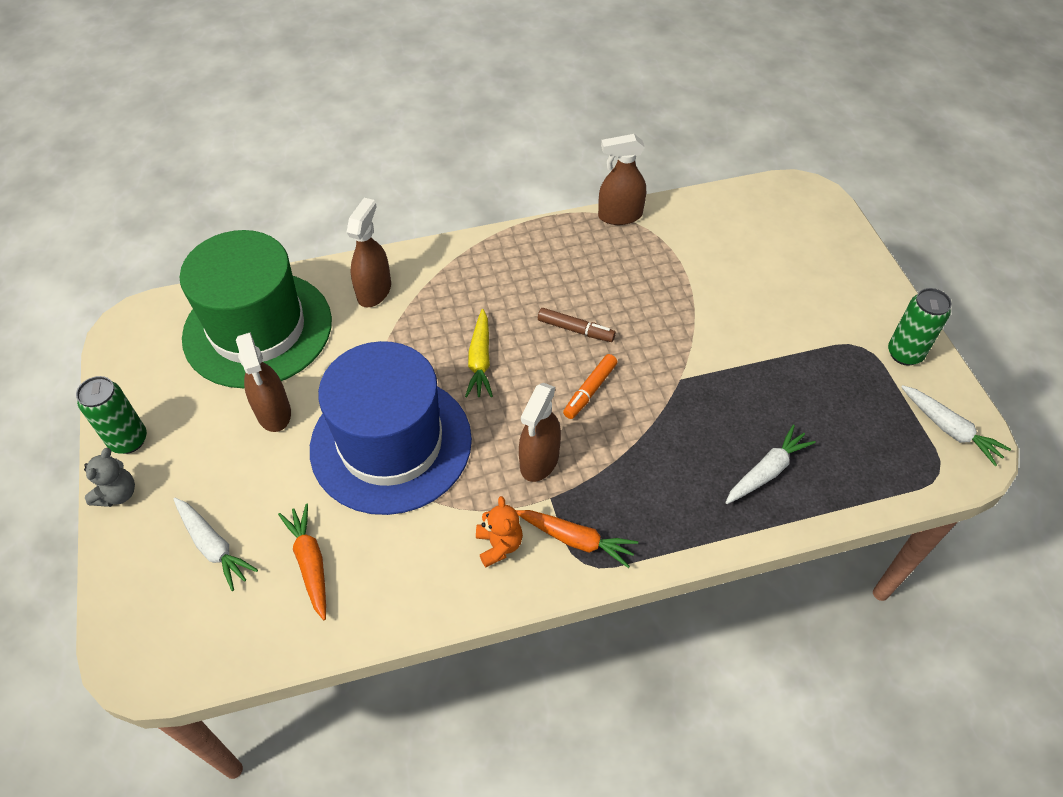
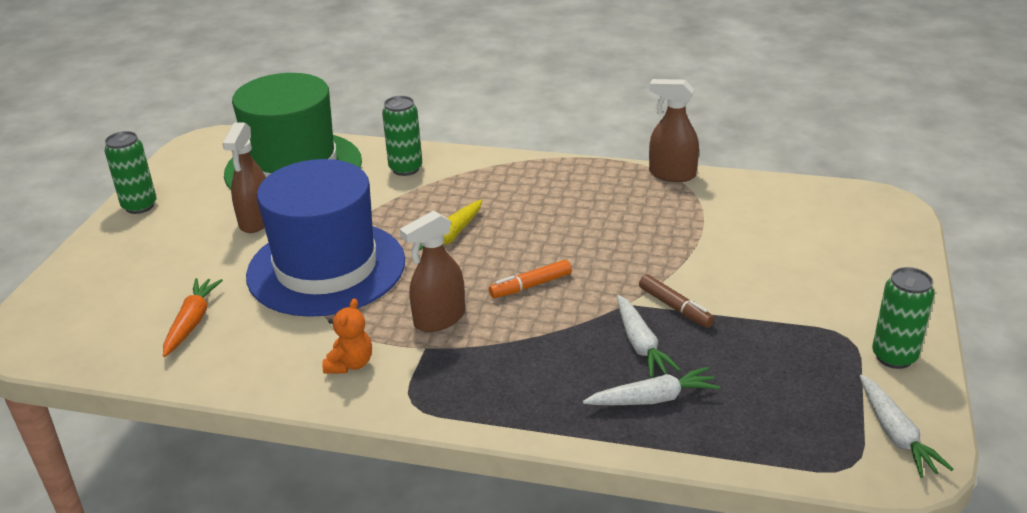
camera: 30 degrees right, 20 degrees down
grey teddy bear [84,448,135,507] -> none
white carrot [173,498,258,591] -> white carrot moved to [617,295,681,378]
brown spray bottle [347,198,391,307] -> green can [382,96,422,176]
orange carrot [516,510,638,568] -> none
brown marker [538,308,616,342] -> brown marker moved to [639,274,715,328]

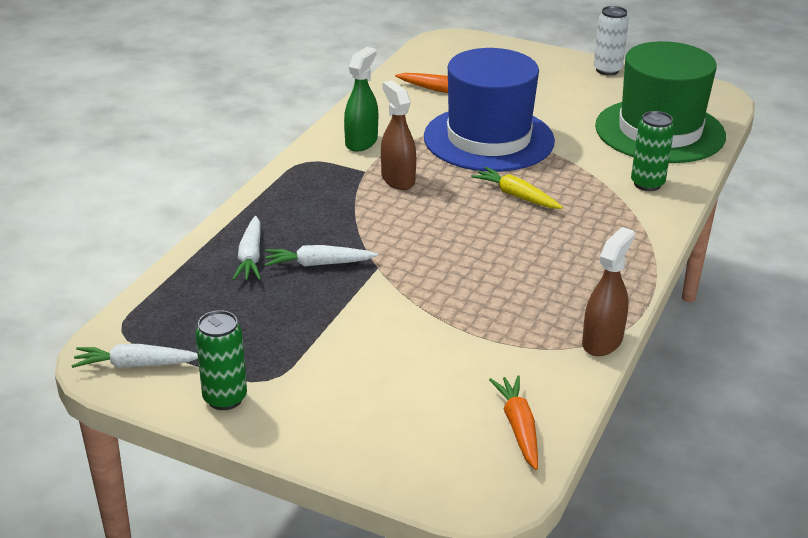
camera: 100 degrees right, 0 degrees up
green can [104,131,157,214] -> white can [593,6,629,75]
brown spray bottle [222,122,266,233] -> none
orange teddy bear [322,298,372,373] -> green spray bottle [344,47,378,152]
orange marker [489,260,572,298] -> none
brown marker [639,274,715,328] -> none
none -> orange carrot [489,376,538,470]

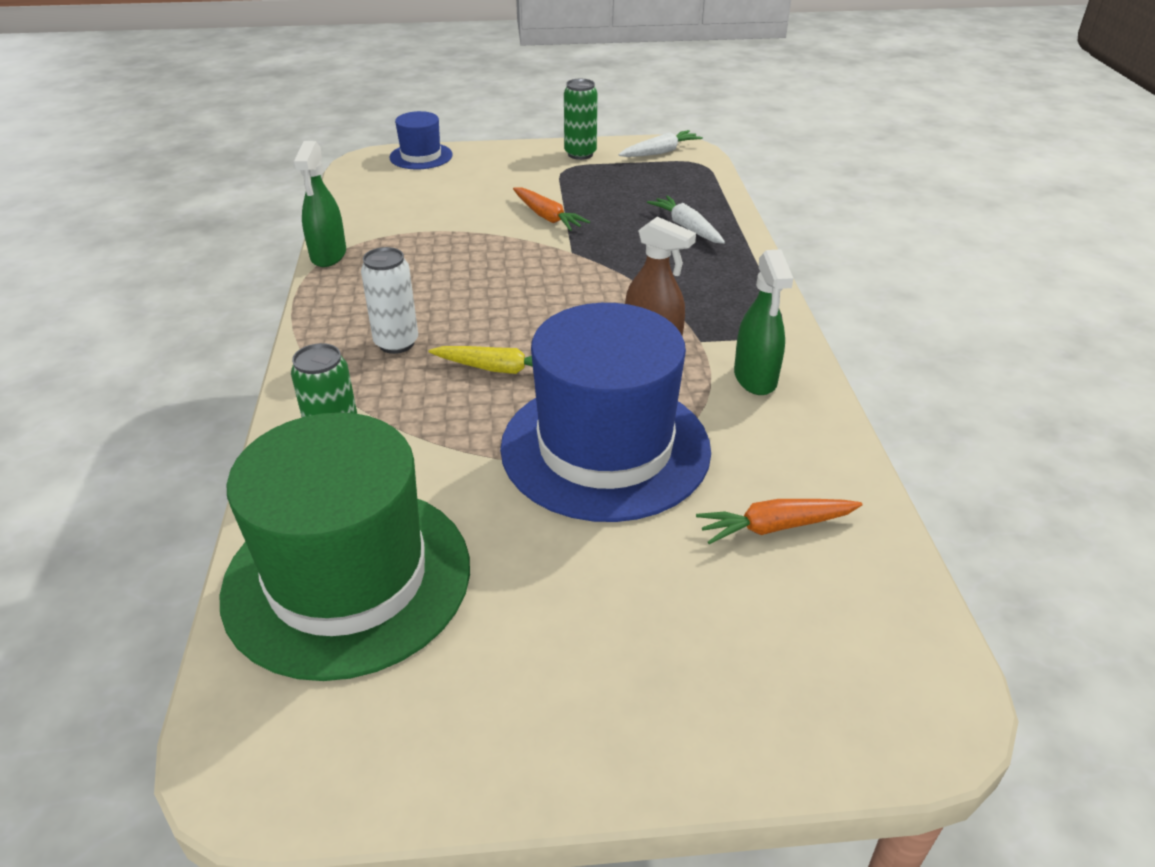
camera: 150 degrees right, 5 degrees up
white carrot [265,245,378,267] -> none
orange carrot [489,376,538,470] -> orange carrot moved to [513,187,590,231]
brown spray bottle [582,227,635,356] -> green spray bottle [293,141,346,267]
white can [593,6,629,75] -> white can moved to [361,247,418,354]
none -> blue hat [389,111,453,169]

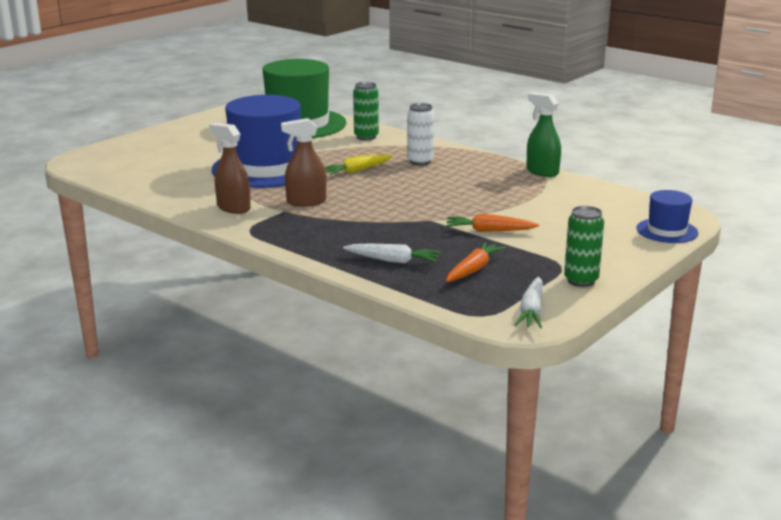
camera: 135 degrees right, 15 degrees down
orange carrot [696,499,863,544] -> orange carrot moved to [446,242,505,282]
green spray bottle [734,249,793,395] -> brown spray bottle [209,123,251,214]

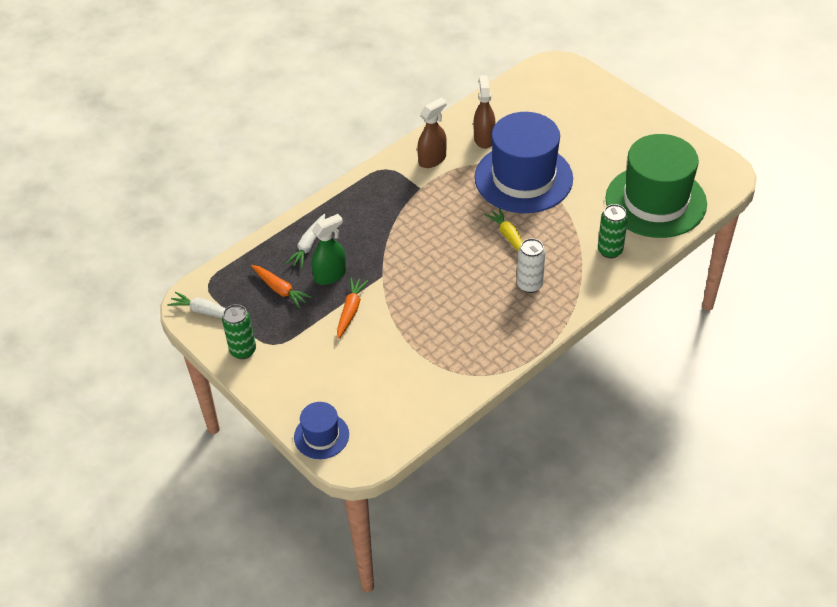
camera: 100 degrees right, 25 degrees up
brown spray bottle [281,118,326,207] -> brown spray bottle moved to [474,75,496,149]
green spray bottle [526,92,561,177] -> green spray bottle moved to [312,214,346,285]

